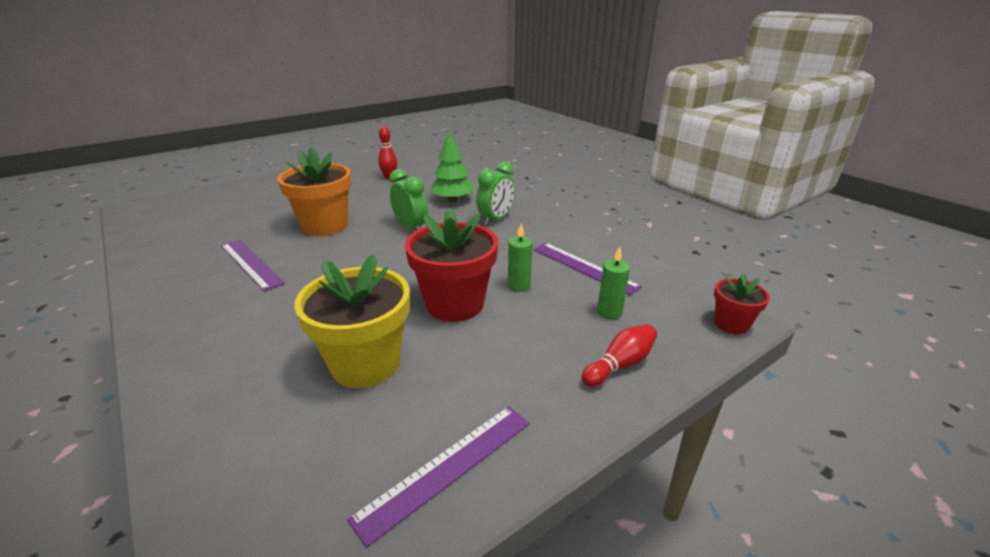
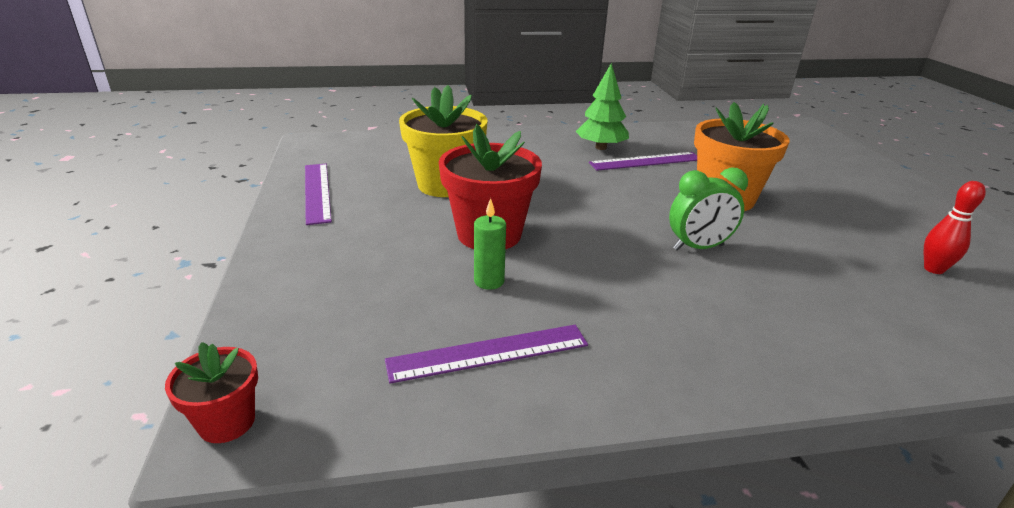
camera: 115 degrees right, 0 degrees up
green tree [430,131,474,202] -> green tree moved to [576,63,629,150]
green clock [476,162,515,225] -> none
red bowling pin [582,324,657,387] -> none
green candle [597,246,630,319] -> none

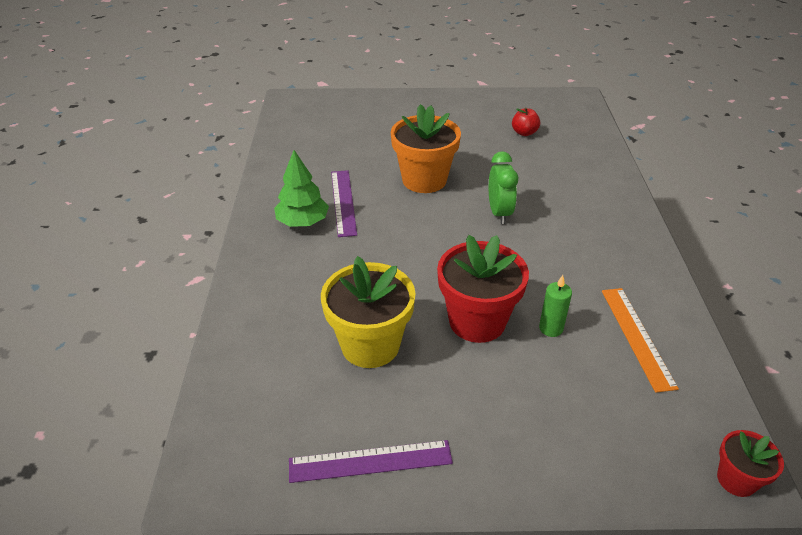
camera: 80 degrees left, 10 degrees up
purple ruler [385,325,588,384] -> orange ruler [602,288,679,393]
red bowling pin [924,181,986,274] -> red apple [512,108,540,136]

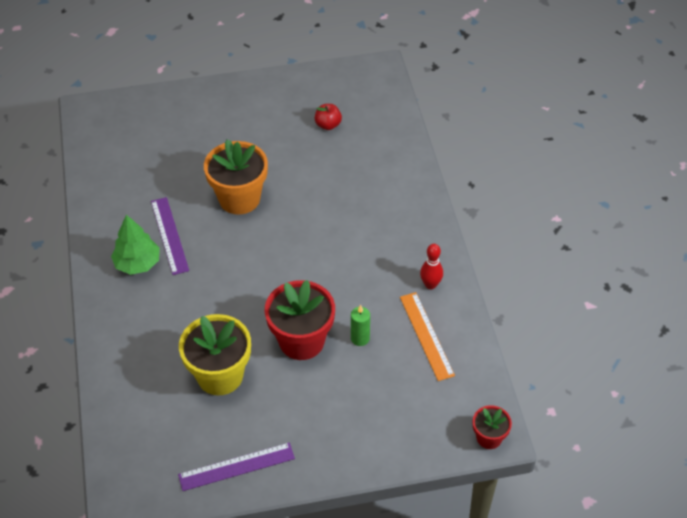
camera: 10 degrees left, 10 degrees up
green clock [489,151,518,224] -> none
none -> red bowling pin [420,244,443,289]

